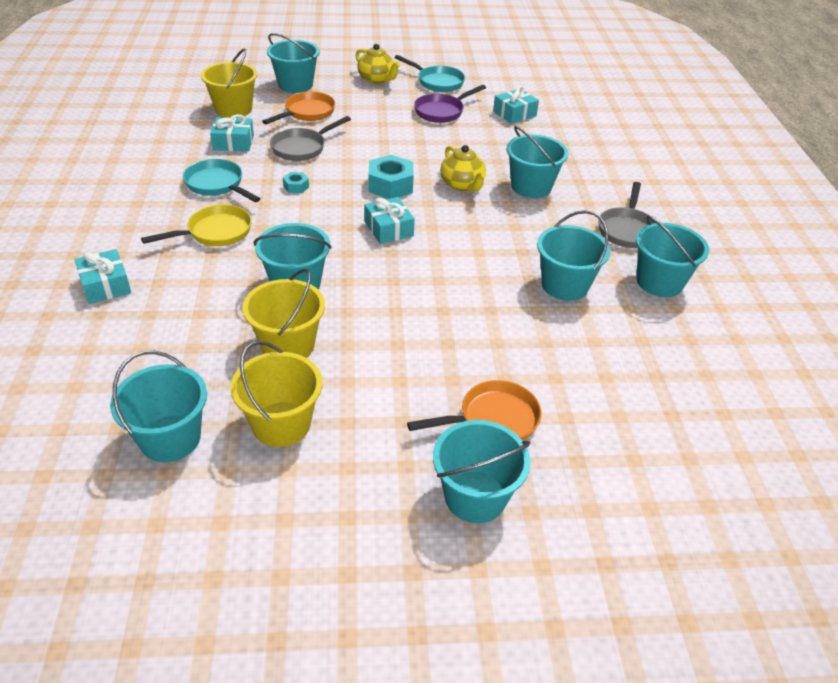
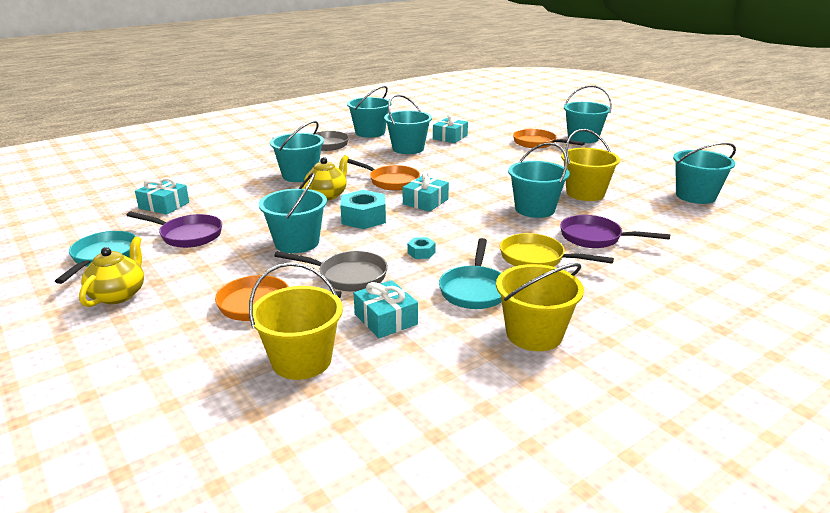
camera: 120 degrees left, 15 degrees down
turquoise gift [74,249,131,304] -> turquoise gift moved to [433,114,468,143]
yellow bucket [230,341,322,447] -> yellow bucket moved to [496,263,584,351]
turquoise bucket [267,33,320,93] -> turquoise bucket moved to [259,173,327,253]
none -> orange pan [347,159,420,190]
none -> purple pan [560,215,670,248]

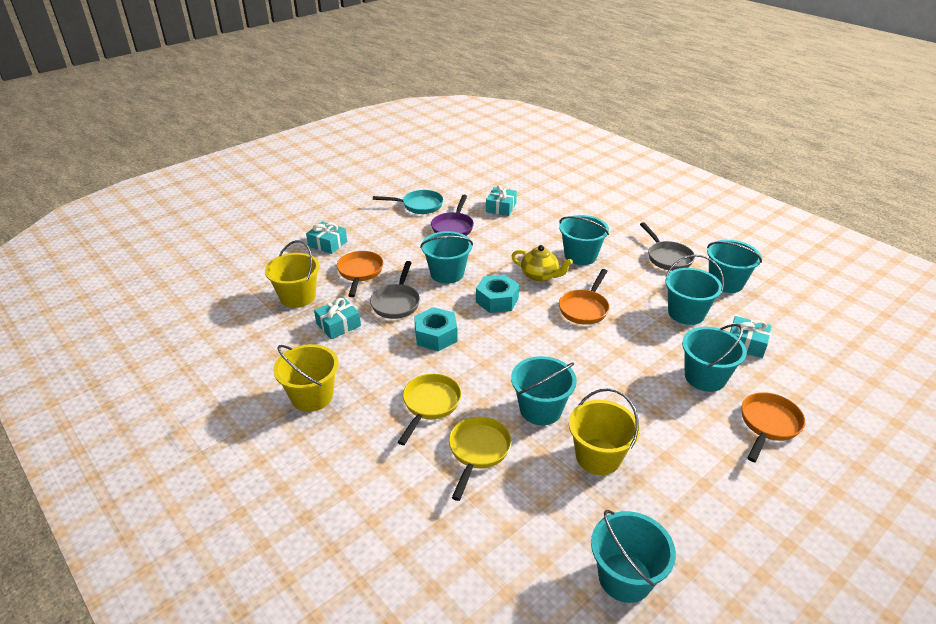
camera: 85 degrees right, 10 degrees up
yellow teapot [79,236,144,307] -> none
turquoise gift [403,172,449,212] -> turquoise gift moved to [306,221,347,254]
turquoise nut [407,237,436,259] -> turquoise nut [414,307,458,351], size x1.99
turquoise pan [439,238,502,309] -> none
purple pan [560,215,670,248] -> yellow pan [449,417,512,501]
turquoise bucket [564,85,612,143] -> turquoise bucket moved to [682,324,747,392]

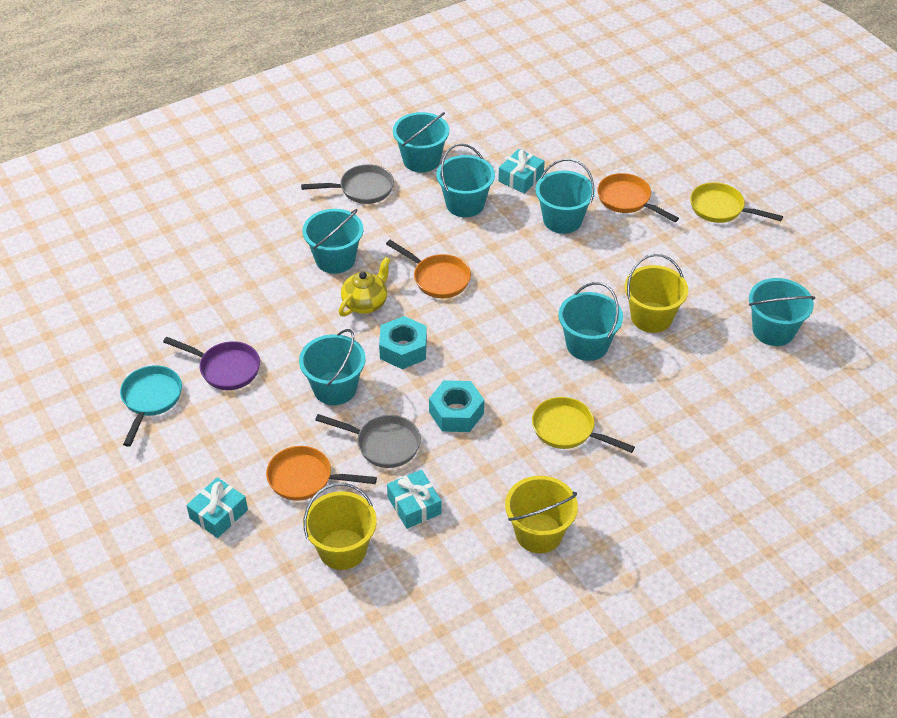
camera: 80 degrees left, 10 degrees up
yellow pan [449,417,512,501] -> yellow pan moved to [690,182,783,223]
turquoise gift [486,185,517,216] -> none

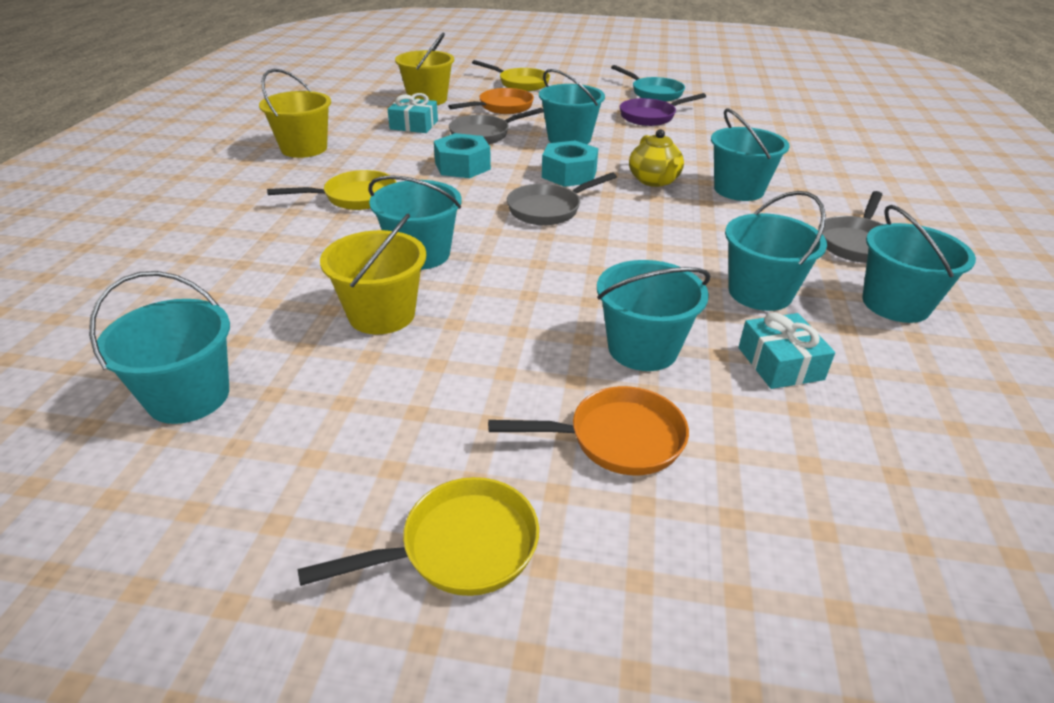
camera: 130 degrees right, 10 degrees down
turquoise gift [186,477,248,538] -> yellow pan [472,60,550,91]
orange pan [386,240,471,298] -> none
none -> grey pan [507,172,617,225]

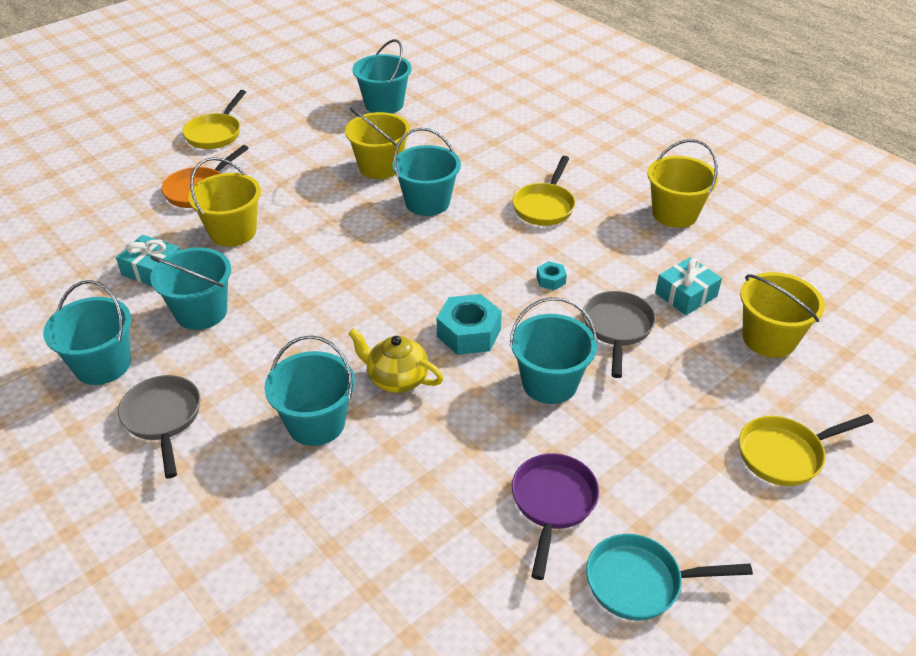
camera: 130 degrees right, 5 degrees up
turquoise nut [434,133,491,178] -> turquoise nut [537,261,567,290], size x0.50
orange pan [448,88,534,114] -> none
grey pan [507,172,617,225] -> none
turquoise bucket [597,260,710,371] -> yellow bucket [188,157,261,247]

